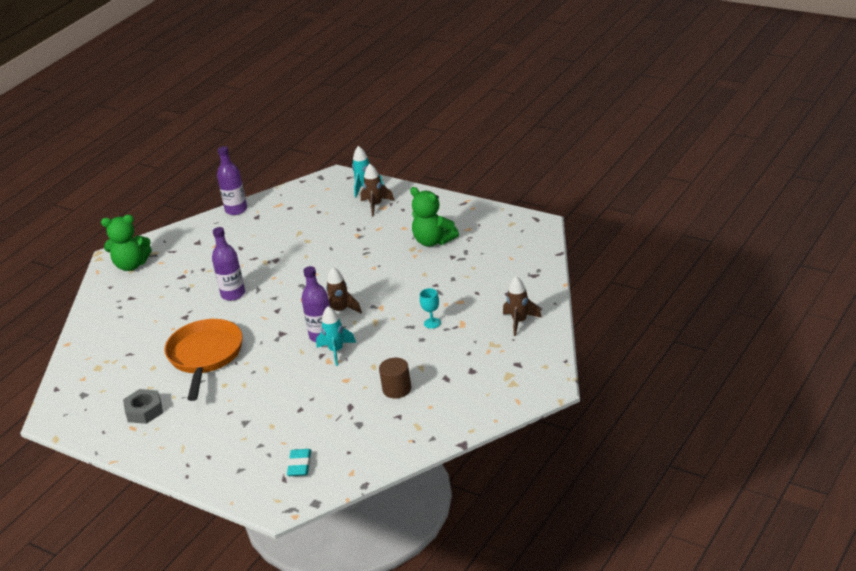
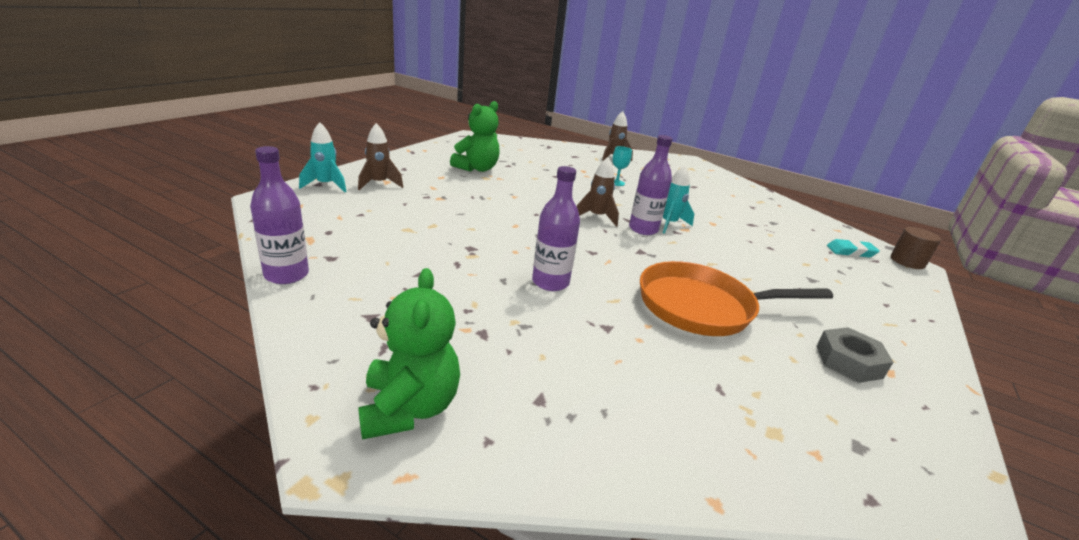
camera: 100 degrees left, 5 degrees down
brown cylinder [379,358,411,398] -> brown cylinder moved to [891,227,941,269]

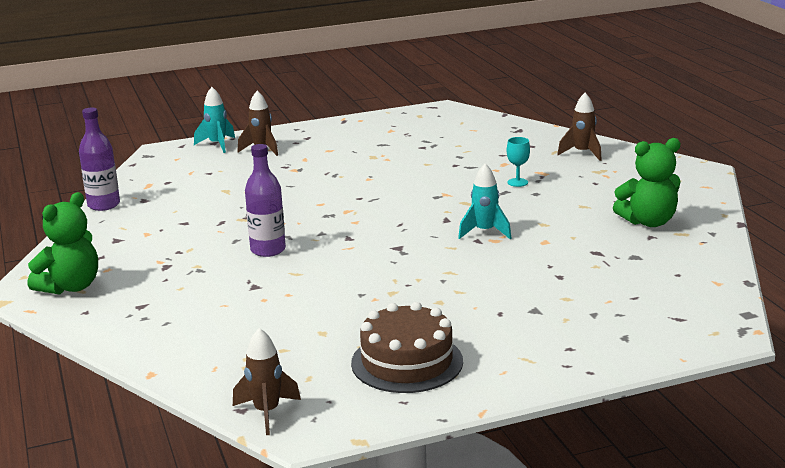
camera: 45 degrees right, 5 degrees down
green teddy bear [450,101,500,172] -> green teddy bear moved to [613,138,681,227]
brown rocket [577,157,619,227] -> brown rocket moved to [233,328,301,435]
purple bottle [629,135,673,235] -> none
orange pan [640,261,833,336] -> none
grey nut [816,327,893,383] -> brown cake [351,302,463,393]
turquoise eraser [827,239,880,257] -> none
brown cylinder [891,227,941,269] -> none

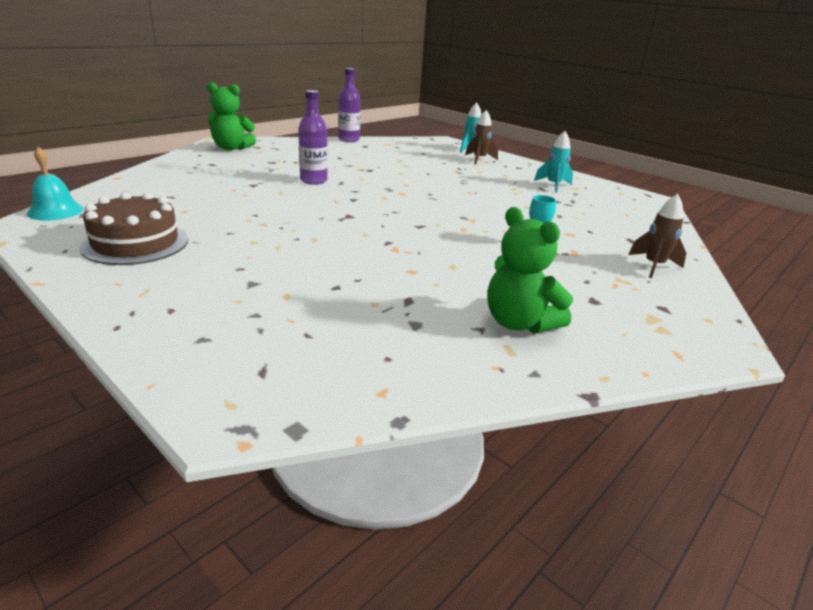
camera: 60 degrees right, 5 degrees up
brown rocket [233,328,301,435] -> turquoise bell [27,147,84,220]
turquoise rocket [458,164,511,239] -> turquoise rocket moved to [534,131,573,193]

